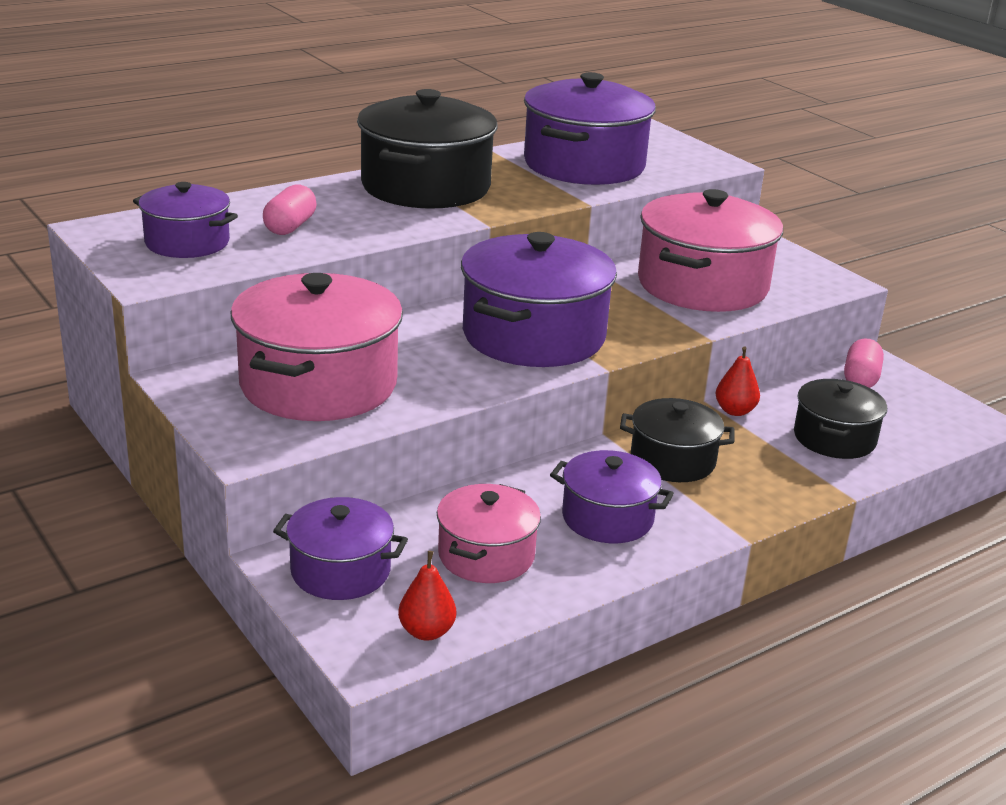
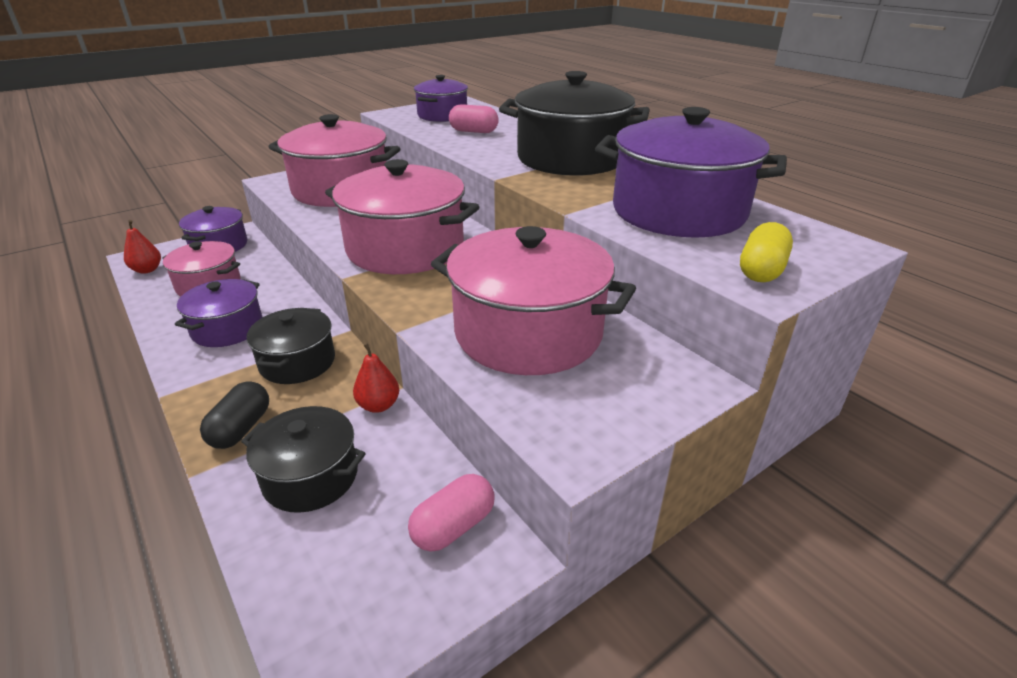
camera: 90 degrees right, 5 degrees up
purple pot [461,232,617,367] -> pink pot [325,159,479,274]
pink capsule [844,339,884,388] -> pink capsule turned 60 degrees counterclockwise [408,474,495,551]
none -> black capsule [200,381,269,449]
none -> yellow capsule [740,222,793,282]

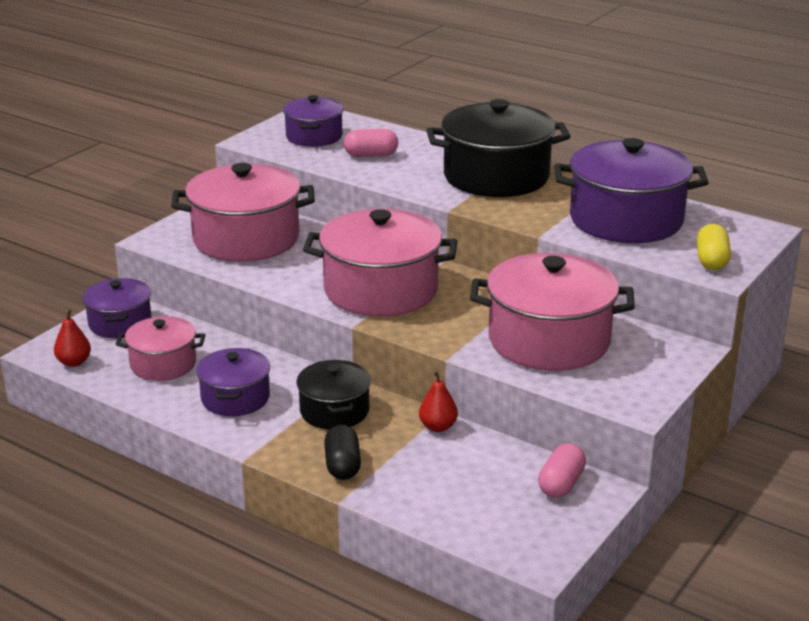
camera: 20 degrees left, 5 degrees down
black pot [241,406,366,513] -> none

